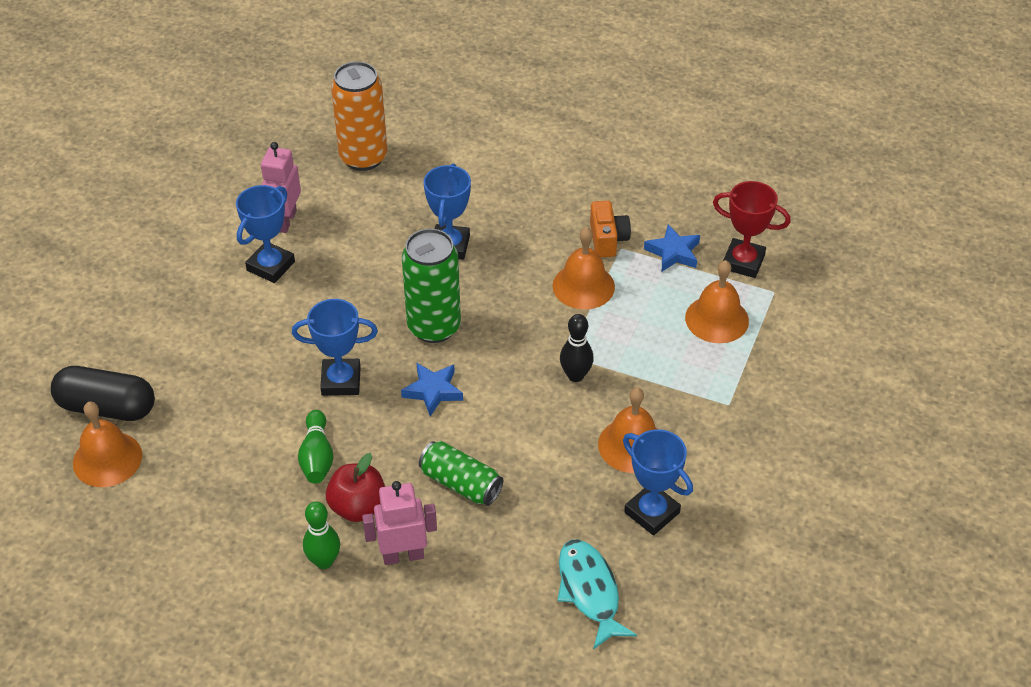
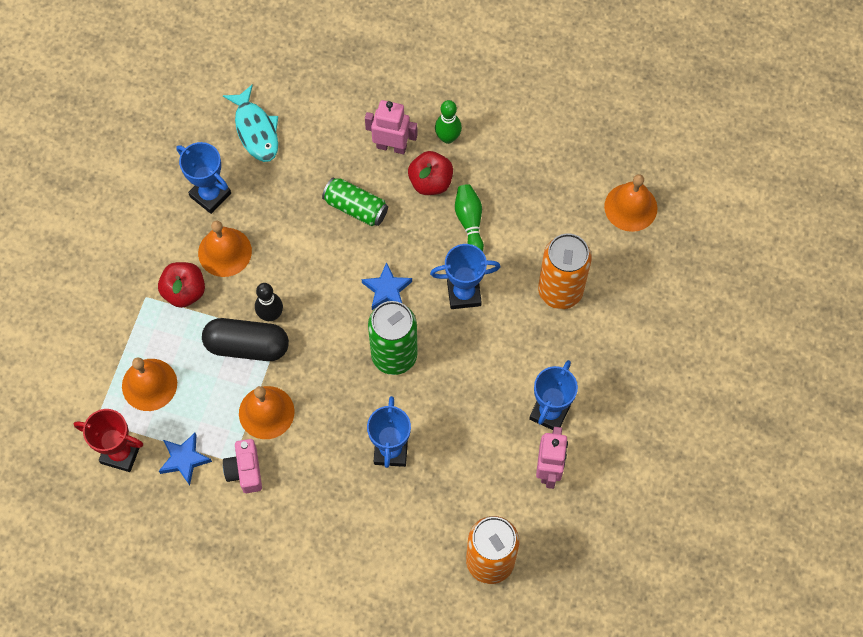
camera: 175 degrees right, 20 degrees up
black capsule [51,366,155,421] -> black capsule moved to [202,318,289,361]
pink robot [362,481,437,565] -> pink robot turned 150 degrees counterclockwise [365,100,418,154]
orange camera [590,201,631,257] -> pink camera [223,439,262,493]
none -> red apple [158,262,205,308]
none -> orange can [538,234,592,309]

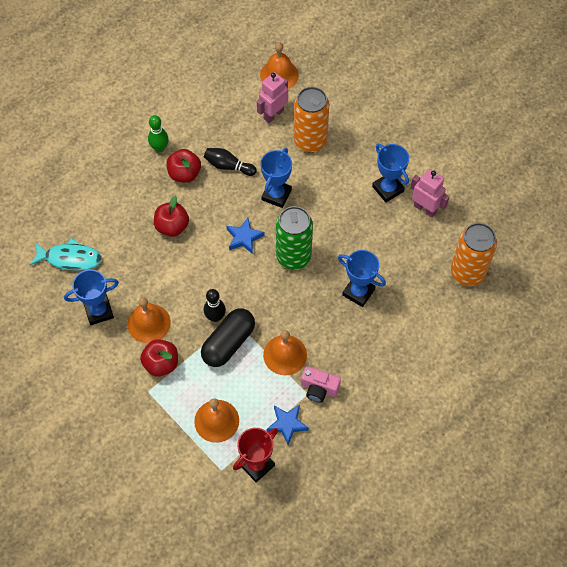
camera: 60 degrees left, 5 degrees down
green can [322,177,388,226] -> red apple [154,196,189,237]
pink robot [365,100,418,154] -> pink robot moved to [257,72,288,123]
green bowling pin [455,184,484,251] -> black bowling pin [204,148,257,176]

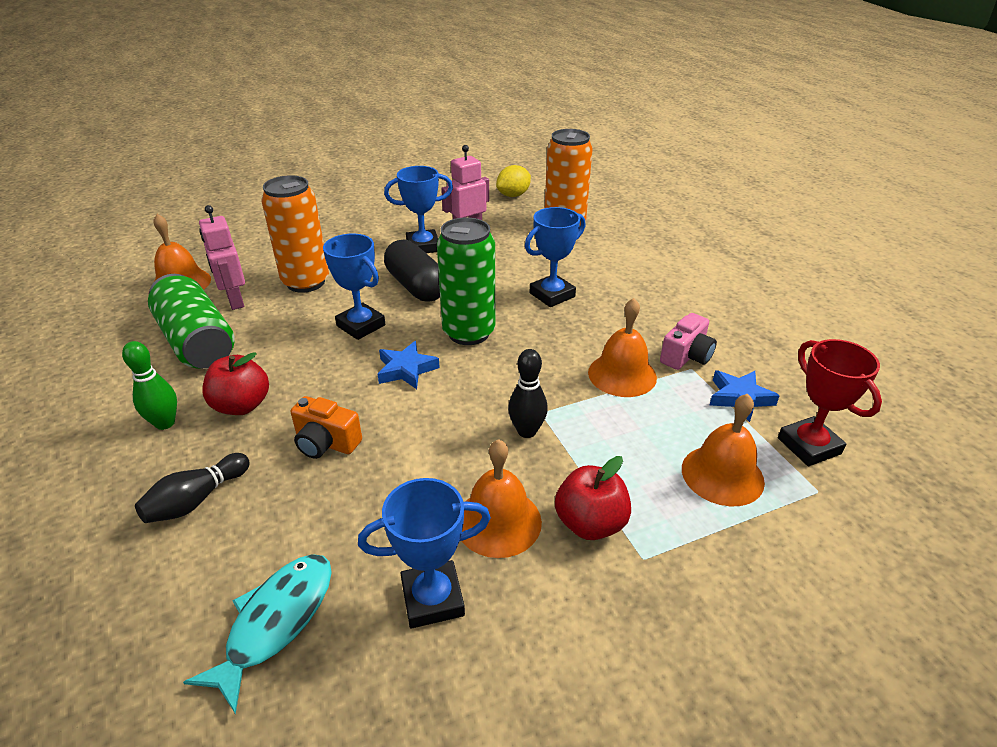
camera: 70 degrees left, 25 degrees down
blue trophy [64,269,119,325] -> blue trophy turned 75 degrees clockwise [358,478,491,628]
red apple [154,196,189,237] -> orange camera [291,396,362,459]
black capsule [201,308,255,367] -> black capsule moved to [384,239,440,302]
black bowling pin [204,148,257,176] -> black bowling pin moved to [135,453,250,523]
none -> green can [148,274,235,369]
none -> yellow lemon [496,165,531,197]

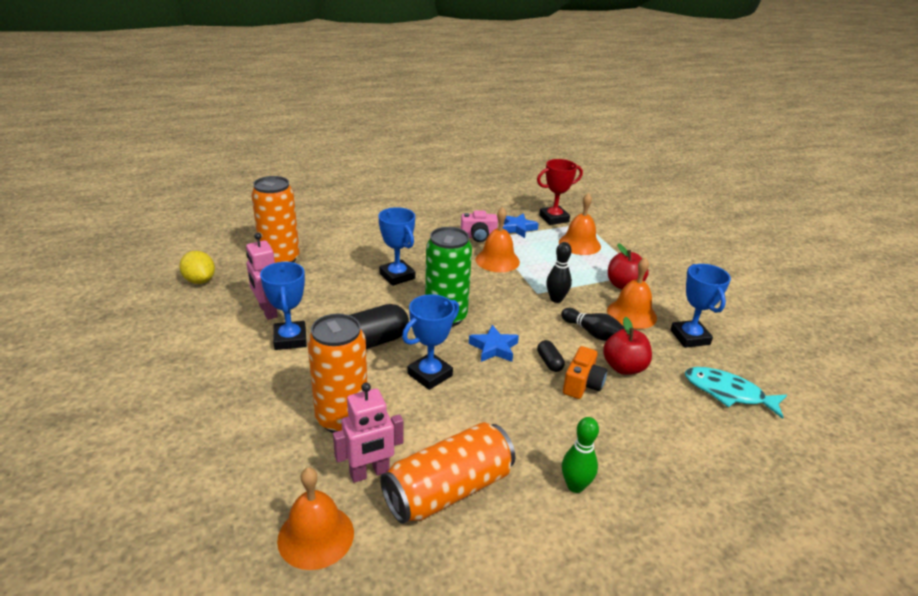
camera: 90 degrees left, 5 degrees down
black bowling pin [135,453,250,523] -> black bowling pin moved to [561,308,624,341]
green can [148,274,235,369] -> orange can [380,422,515,524]
red apple [202,352,269,415] -> red apple moved to [603,317,652,375]
pink camera [660,313,717,370] -> pink camera turned 135 degrees clockwise [461,210,498,242]
none -> black capsule [537,340,565,372]

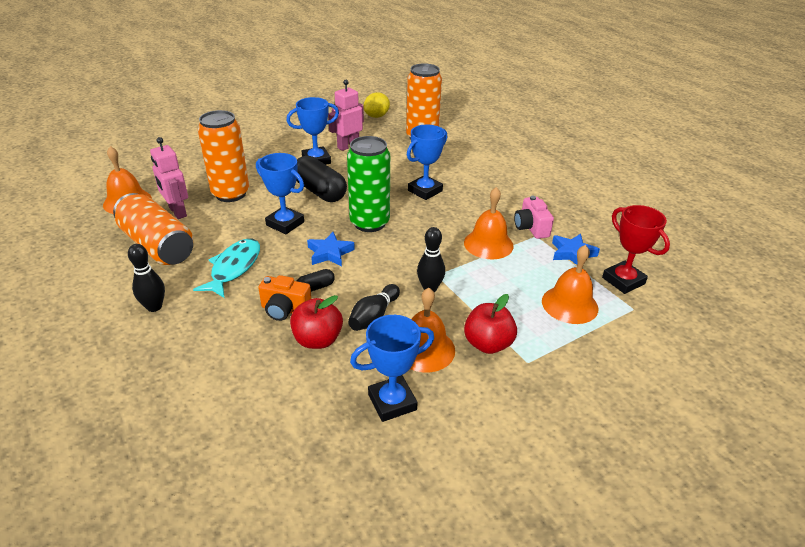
camera: 80 degrees right, 5 degrees up
green bowling pin [562,417,599,493] -> black bowling pin [128,244,165,312]
turquoise fish [685,367,787,419] -> turquoise fish moved to [193,239,260,298]

